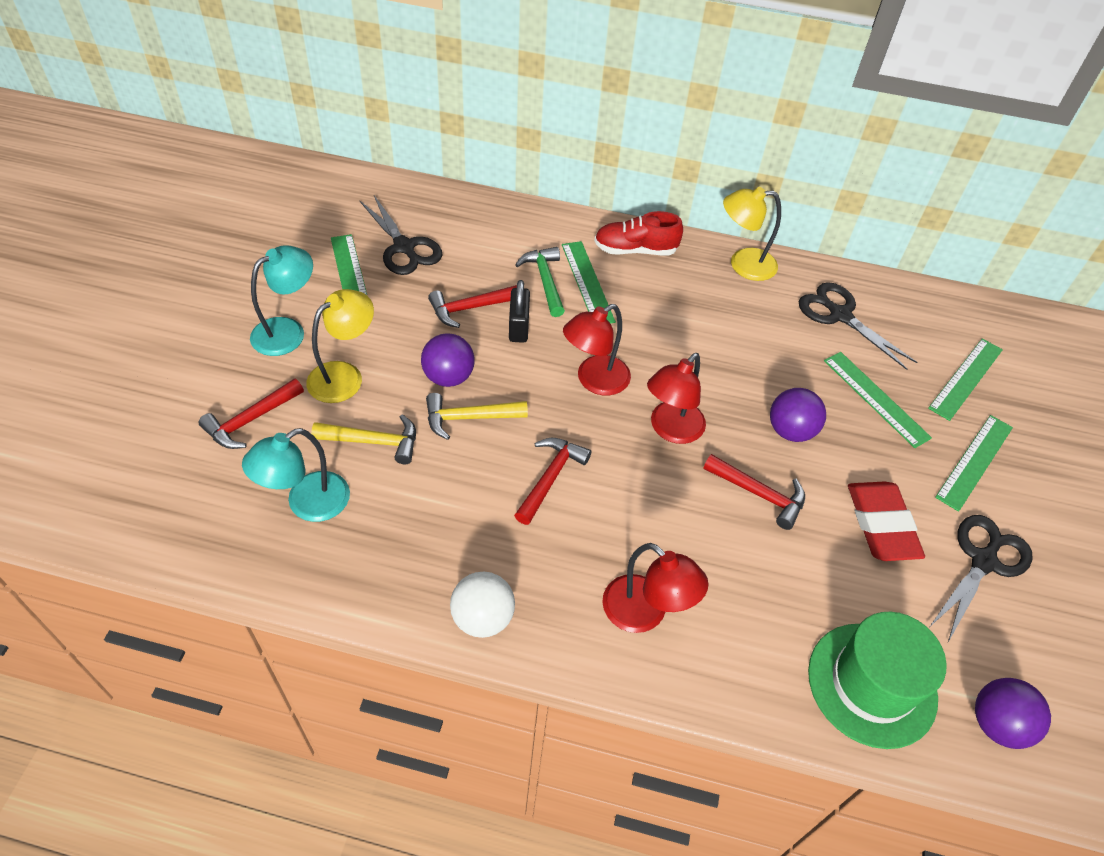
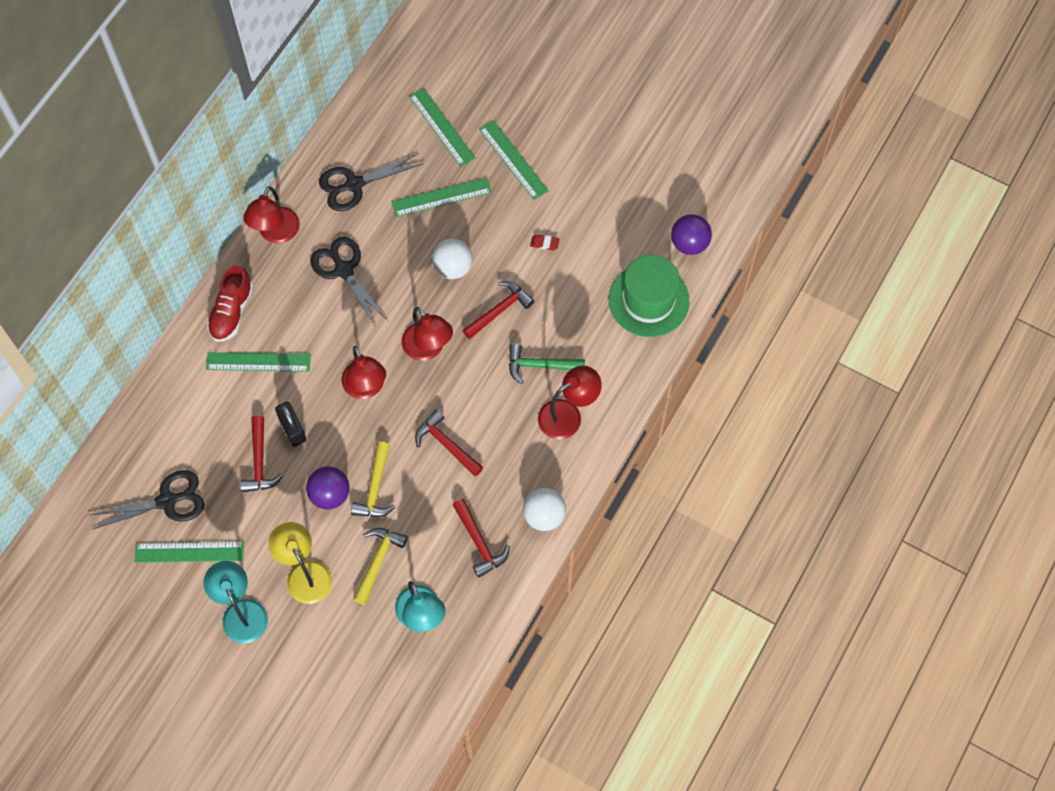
camera: 70 degrees left, 15 degrees up
red hammer [198,378,304,449] -> red hammer moved to [453,499,510,578]
black padlock [509,280,530,343] -> black padlock turned 45 degrees clockwise [275,402,307,447]
green hammer [515,247,565,317] -> green hammer moved to [509,344,585,384]
yellow lamp [723,187,781,281] -> red lamp [243,187,300,243]
purple ball [770,388,826,442] -> white ball [432,239,473,279]
red eraser [848,481,925,561] -> red eraser [530,235,560,250], size x0.40
black scissors [930,515,1033,642] -> black scissors moved to [310,236,389,327]

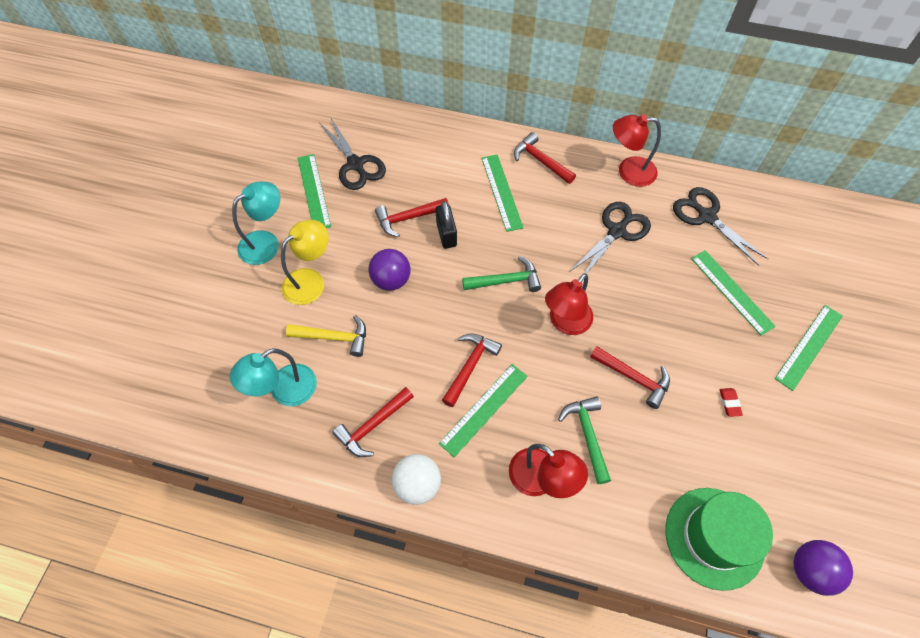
camera: 75 degrees right, 5 degrees down
red shoe [207,265,253,342] -> red hammer [514,132,576,184]
black padlock [275,402,307,447] -> black padlock turned 60 degrees counterclockwise [436,201,457,249]
red lamp [341,346,386,399] -> green hammer [462,256,541,292]
yellow hammer [351,442,395,517] -> none
green ruler [409,88,475,167] -> green ruler moved to [439,364,528,457]
white ball [432,239,473,279] -> none

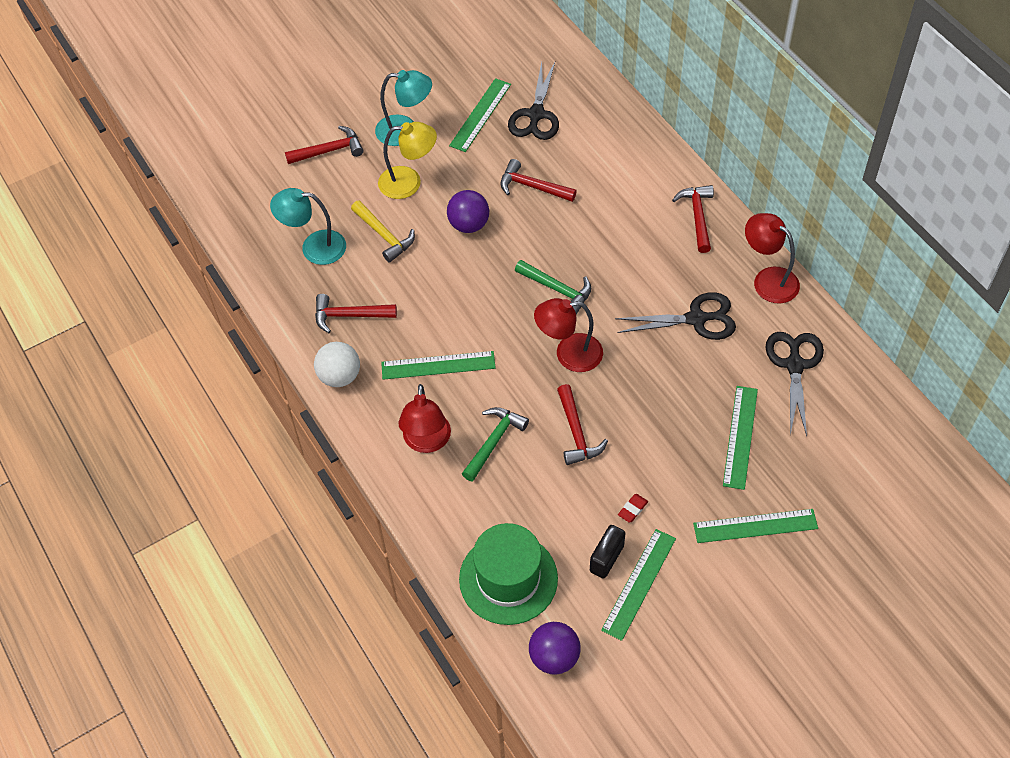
camera: 45 degrees right, 5 degrees down
black padlock [436,201,457,249] -> black padlock moved to [590,525,626,579]
red hammer [442,334,502,407] -> red hammer moved to [285,126,364,164]
green ruler [481,155,524,232] -> green ruler moved to [601,529,676,641]

